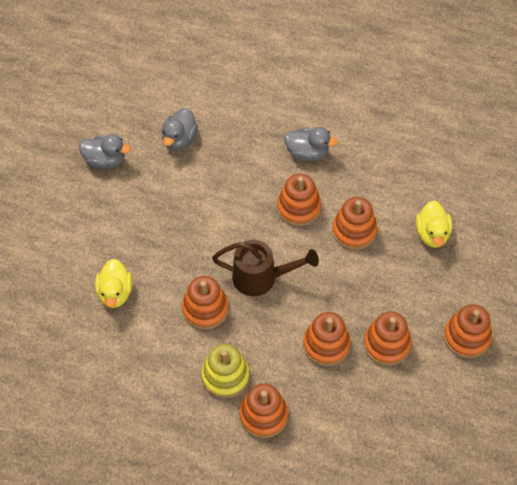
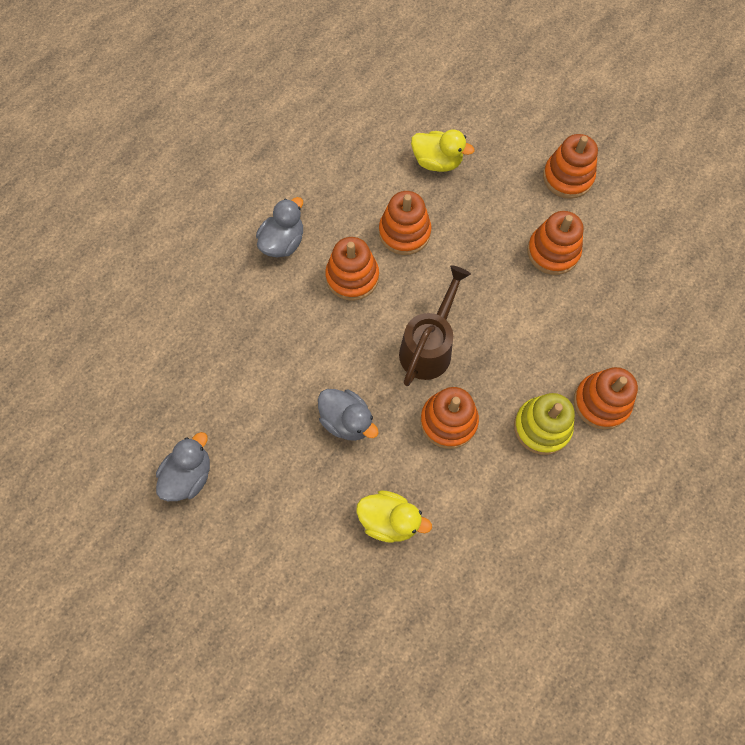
camera: 70 degrees left, 10 degrees up
grey duck [162,108,198,150] -> grey duck moved to [318,389,379,441]
orange stacking toy [303,312,351,366] -> none

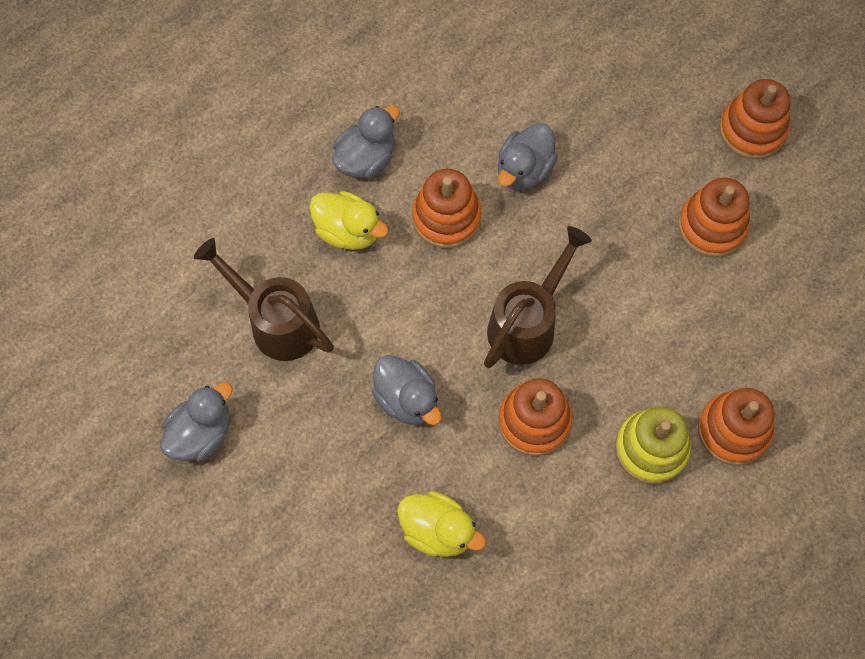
camera: 10 degrees right, 0 degrees up
orange stacking toy [379,191,431,255] -> grey duck [498,123,558,190]
yellow duck [411,129,475,172] -> yellow duck moved to [309,191,388,250]
none -> brown watering can [194,238,334,361]

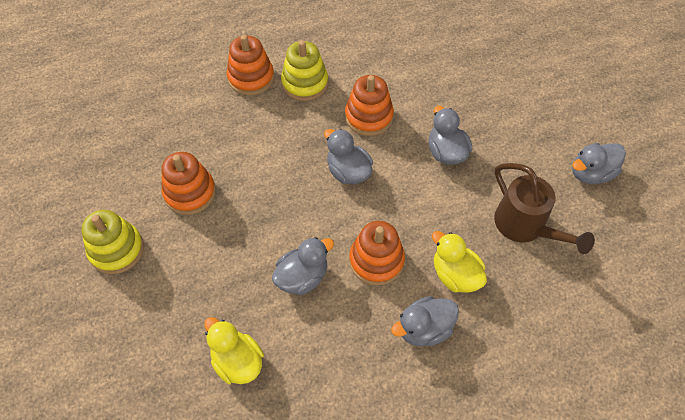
camera: 160 degrees left, 10 degrees down
yellow duck [397,491,486,557] -> yellow duck moved to [204,317,264,384]
brown watering can [484,226,592,368] -> grey duck [324,129,373,184]
orange stacking toy [719,79,790,159] -> yellow stacking toy [81,210,144,274]

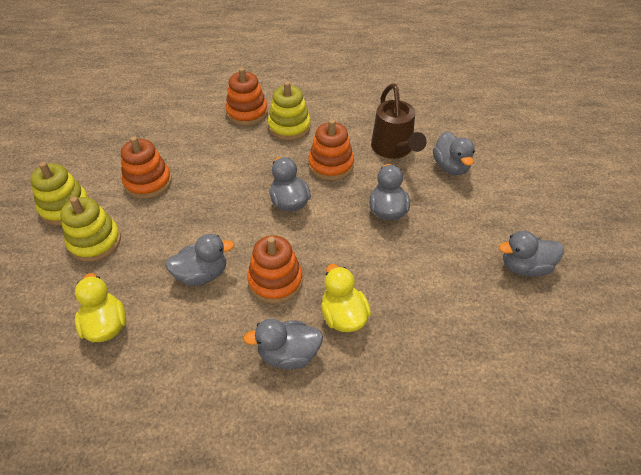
camera: 20 degrees right, 10 degrees down
brown watering can [494,163,595,254] -> brown watering can moved to [371,84,427,159]
none -> yellow stacking toy [60,196,121,262]
none -> grey duck [433,131,475,175]

